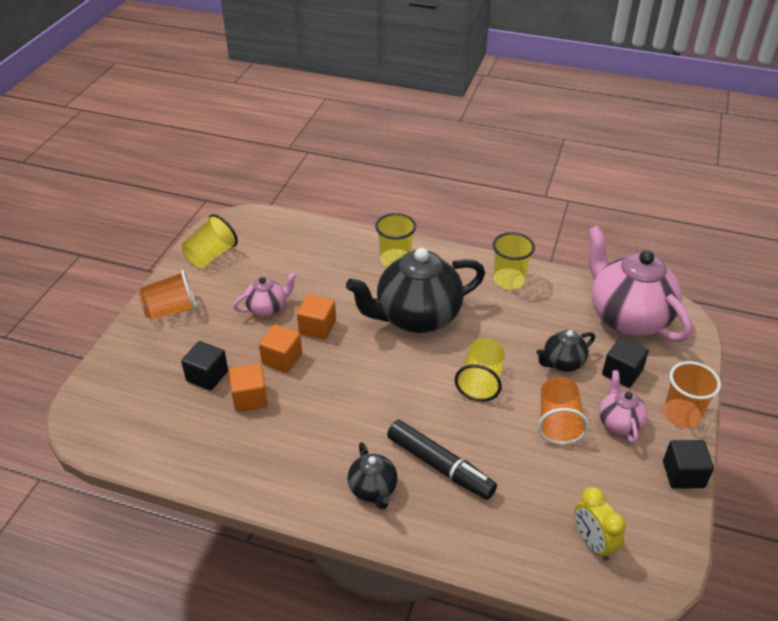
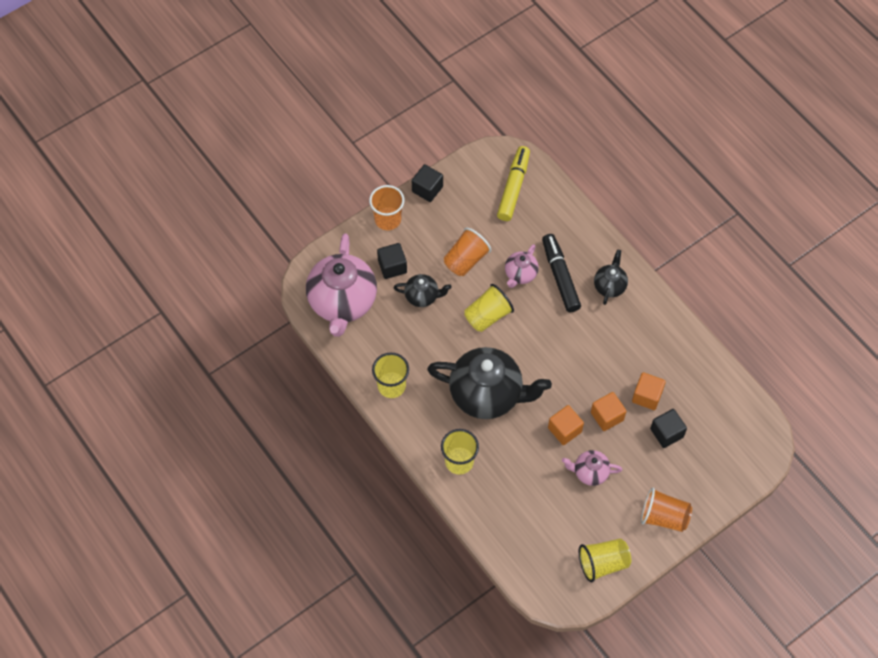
camera: 145 degrees left, 20 degrees up
yellow clock [574,487,626,560] -> yellow marker [497,146,530,221]
pink teapot [599,370,648,444] -> pink teapot moved to [505,244,539,288]

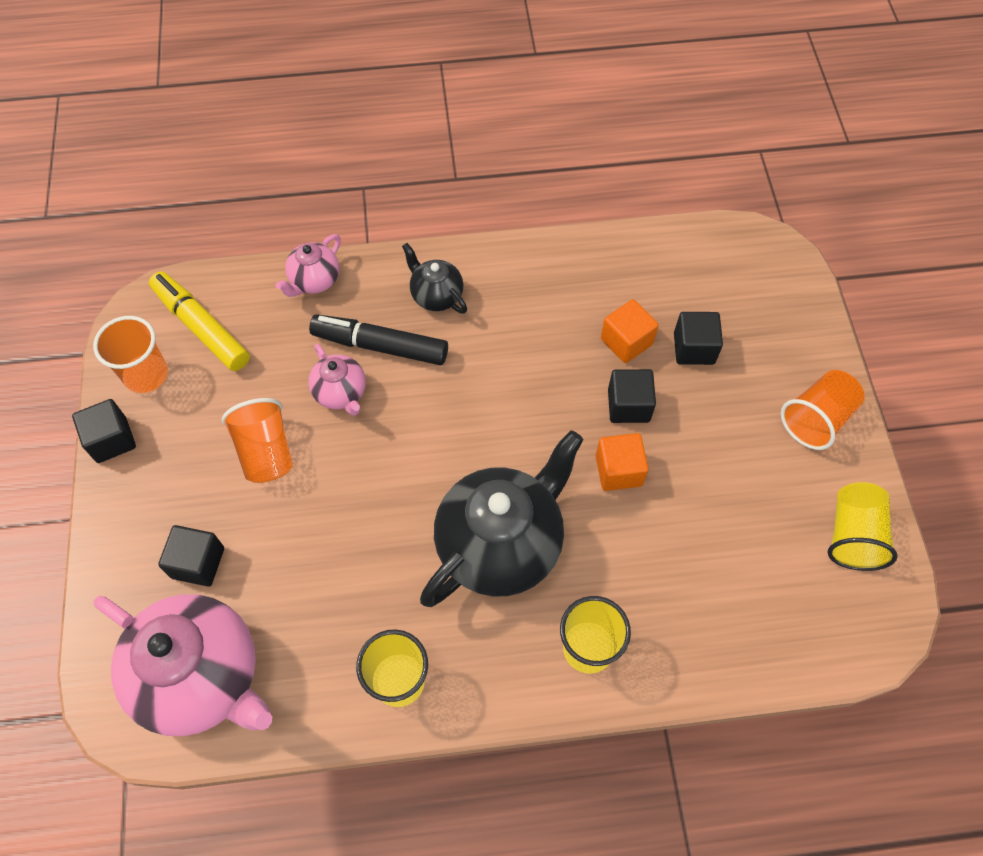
camera: 60 degrees left, 0 degrees up
orange cup [369,185,405,230] -> orange cup moved to [93,316,168,393]
black teapot [394,274,452,307] -> none
yellow cup [464,284,514,332] -> none
pink teapot [562,450,622,486] -> pink teapot moved to [276,234,341,297]
orange cube [591,392,627,431] -> black cube [608,369,656,423]

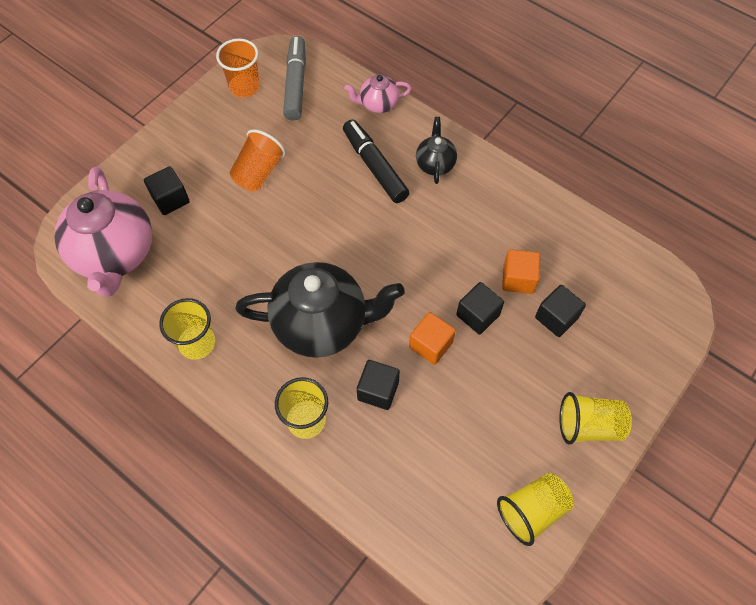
camera: 45 degrees right, 0 degrees up
black cube [72,399,136,463] -> black cube moved to [357,360,400,410]
yellow marker [149,271,250,371] -> grey marker [283,36,306,121]
pink teapot [308,344,366,416] -> none
orange cup [781,370,865,450] -> yellow cup [559,392,632,444]

